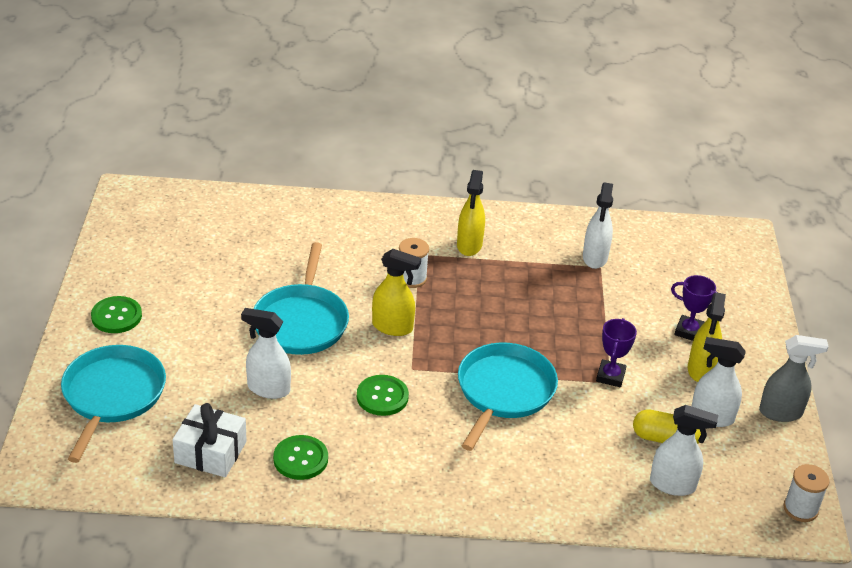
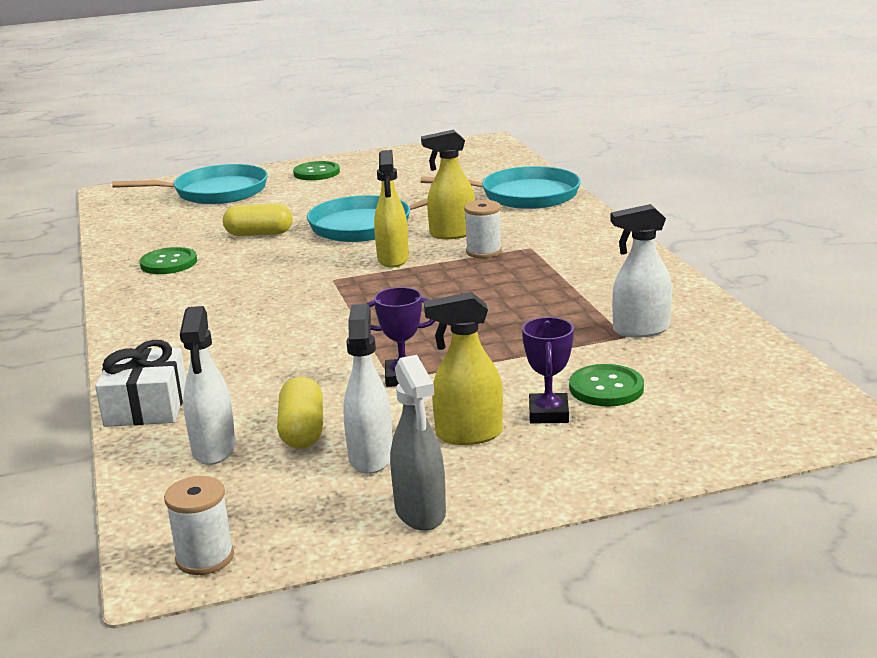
camera: 75 degrees right, 15 degrees down
white gift [173,403,247,477] -> white gift moved to [95,340,186,427]
white spray bottle [241,308,291,399] -> yellow capsule [223,203,293,236]
green button [357,375,409,416] -> green button moved to [569,364,644,407]
yellow spray bottle [457,170,485,256] -> yellow spray bottle moved to [421,130,475,239]
turquoise pan [458,343,558,451] -> turquoise pan moved to [421,166,581,209]

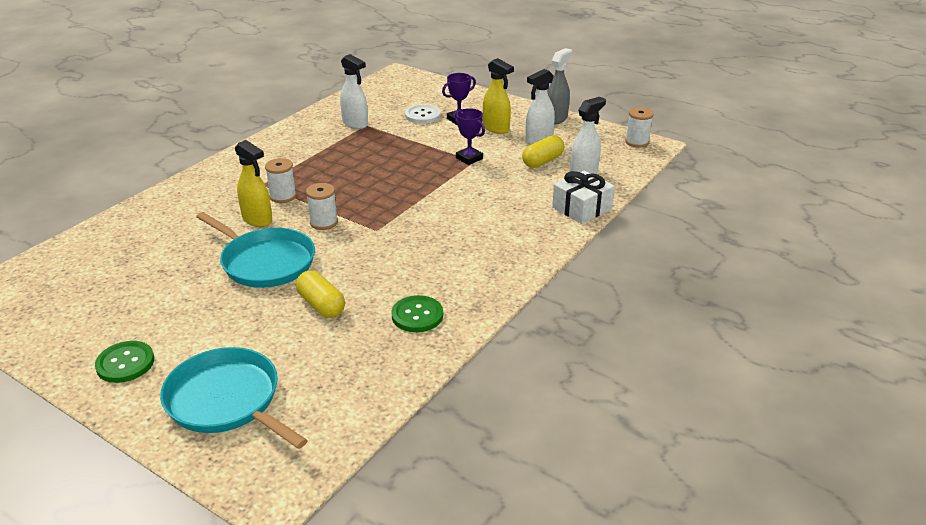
camera: 130 degrees left, 10 degrees up
yellow spray bottle [374,150,409,268] -> white spool [306,183,338,230]
turquoise pan [421,166,581,209] -> none
green button [569,364,644,407] -> white button [405,104,441,124]

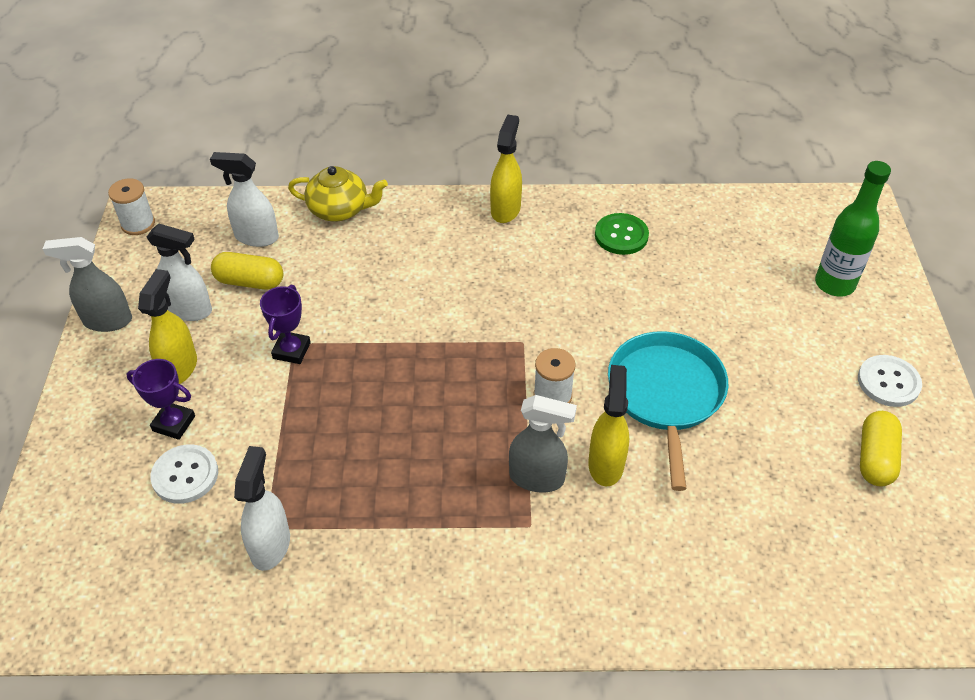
camera: 125 degrees left, 15 degrees up
green button [95,341,154,383] -> white button [858,355,922,407]
turquoise pan [160,347,308,449] -> green bottle [815,161,891,296]
white spool [265,158,297,203] -> grey spray bottle [509,395,577,492]
yellow capsule [296,271,345,318] -> yellow capsule moved to [860,411,902,486]
white gift [552,170,615,224] -> yellow teapot [288,166,388,222]
none -> yellow spray bottle [490,115,522,223]

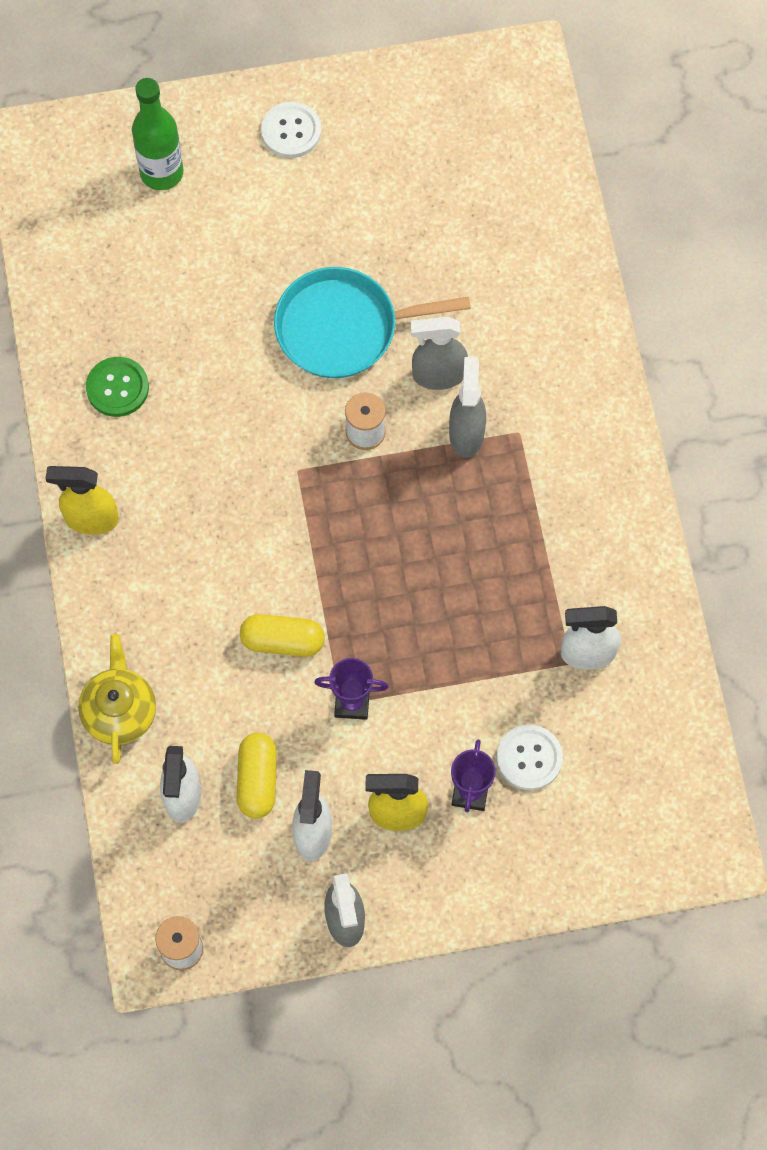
camera: 100 degrees left, 20 degrees up
yellow spray bottle [588,365,629,486] -> grey spray bottle [410,317,468,390]
yellow capsule [860,411,902,486] -> yellow capsule moved to [240,614,325,657]

